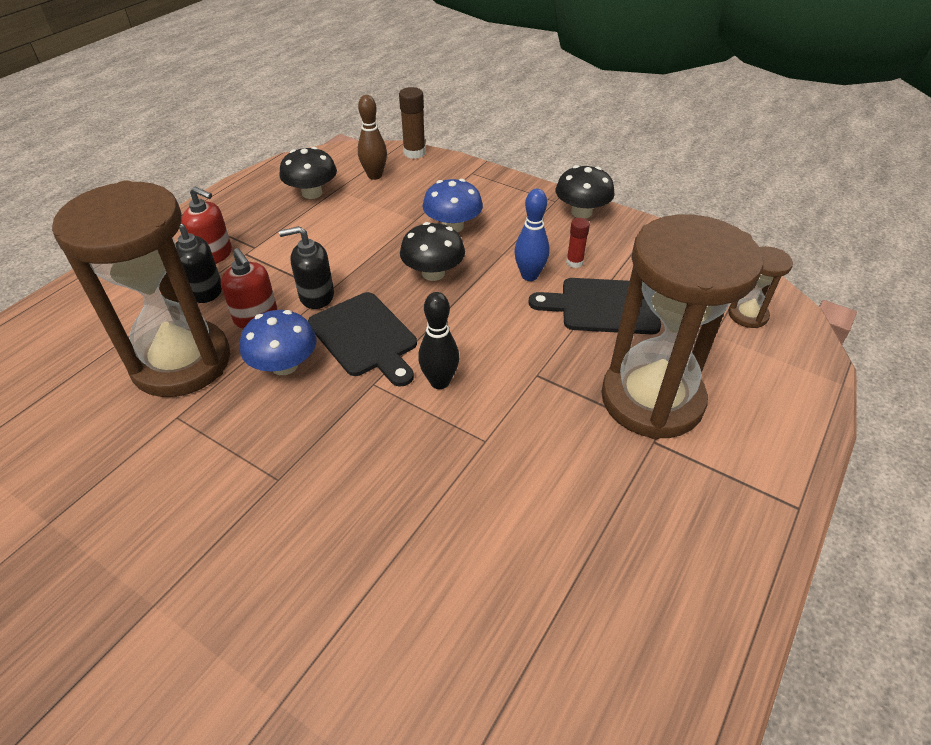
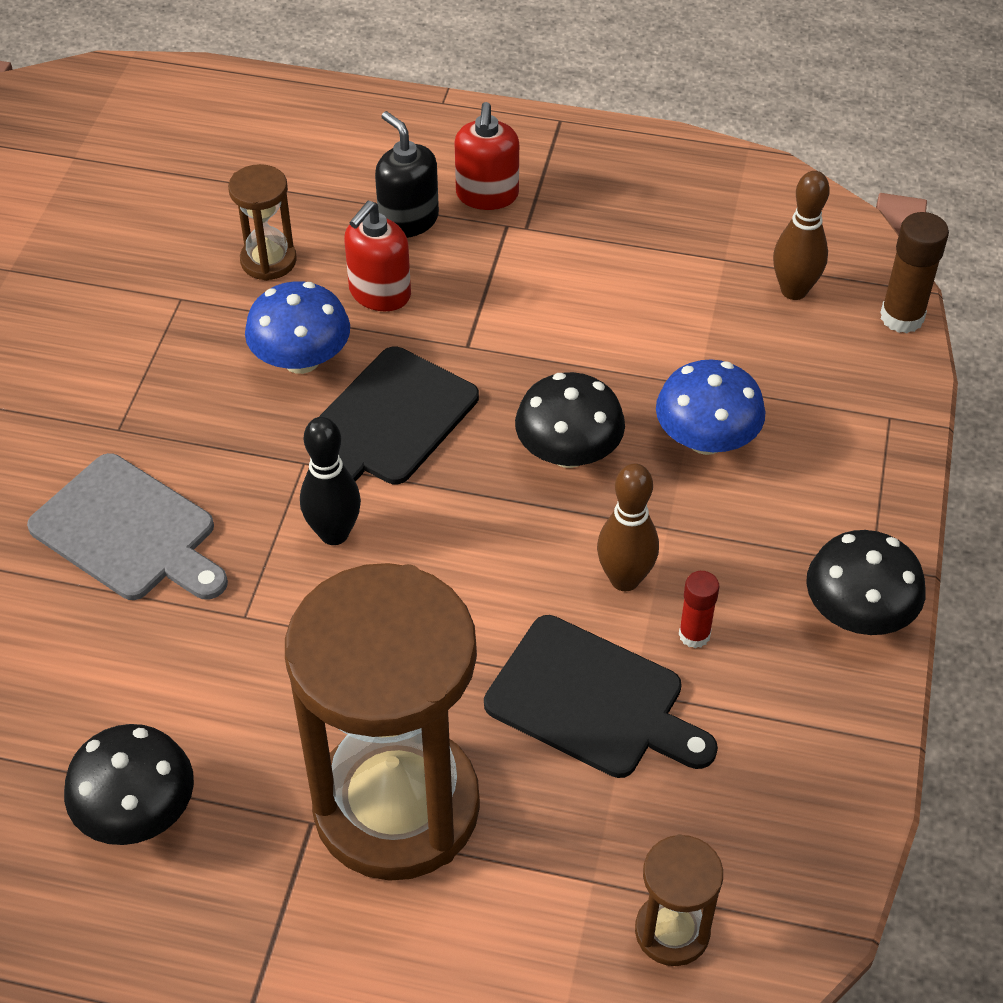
camera: 70 degrees right, 5 degrees up
brown hourglass [52,180,230,397] -> brown hourglass [228,164,297,281], size x0.43
black mushroom [279,147,337,199] -> black mushroom moved to [64,724,194,845]
black soap dispenser [279,226,334,309] -> none
blue bowling pin [514,189,550,281] -> brown bowling pin [597,463,659,591]
black cutting board [528,278,661,334] -> black cutting board turned 135 degrees clockwise [484,615,718,778]
none -> grey cutting board [27,453,228,600]

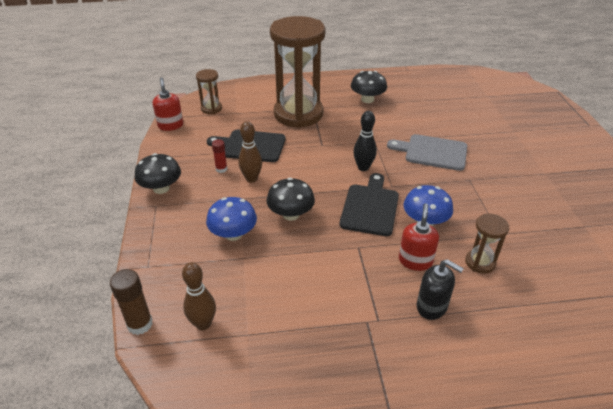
camera: 160 degrees right, 10 degrees down
red soap dispenser [454,102,519,210] -> red soap dispenser moved to [153,78,183,131]

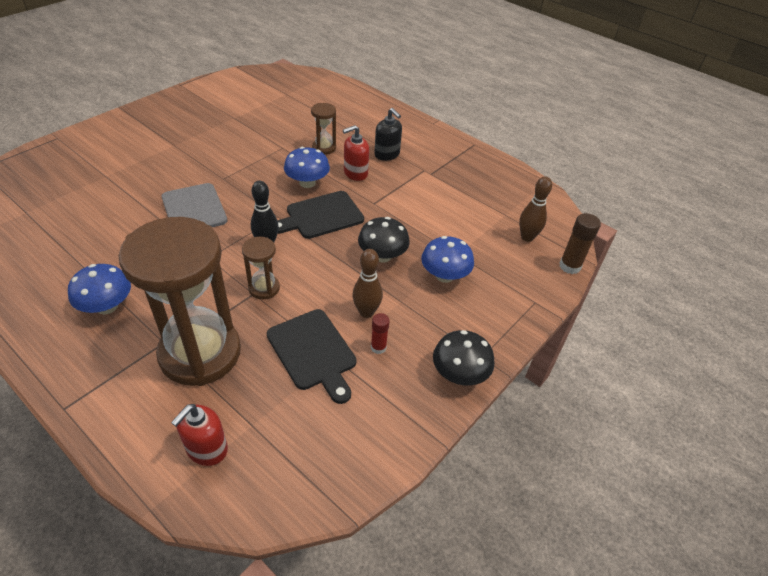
camera: 135 degrees left, 5 degrees up
red soap dispenser [153,78,183,131] -> red soap dispenser moved to [171,404,228,466]
brown hourglass [196,69,222,114] -> brown hourglass moved to [242,237,280,299]
black mushroom [351,71,387,103] -> blue mushroom [68,264,131,314]
black soap dispenser [417,259,464,320] -> black soap dispenser turned 150 degrees clockwise [374,108,402,161]

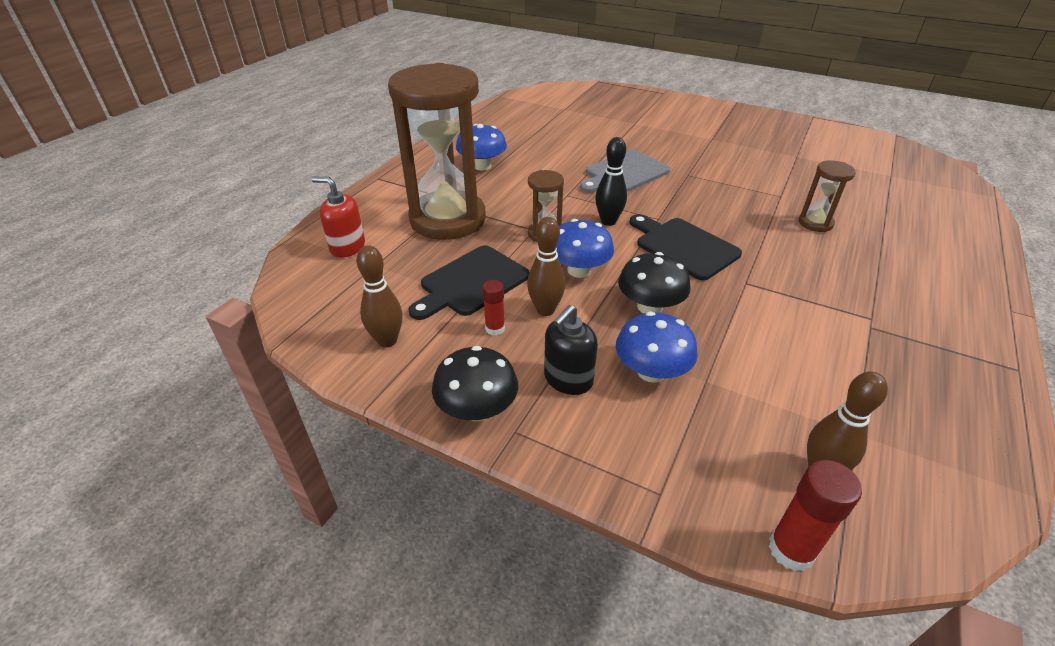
camera: 80 degrees right, 5 degrees down
blue mushroom [284,147,330,188] -> blue mushroom moved to [556,219,614,278]
red soap dispenser [343,125,369,181] -> none
black soap dispenser [374,108,402,161] -> black soap dispenser moved to [544,305,598,395]
brown glue stick [560,213,601,274] -> red glue stick [768,460,862,571]
none -> brown bowling pin [356,245,402,348]

